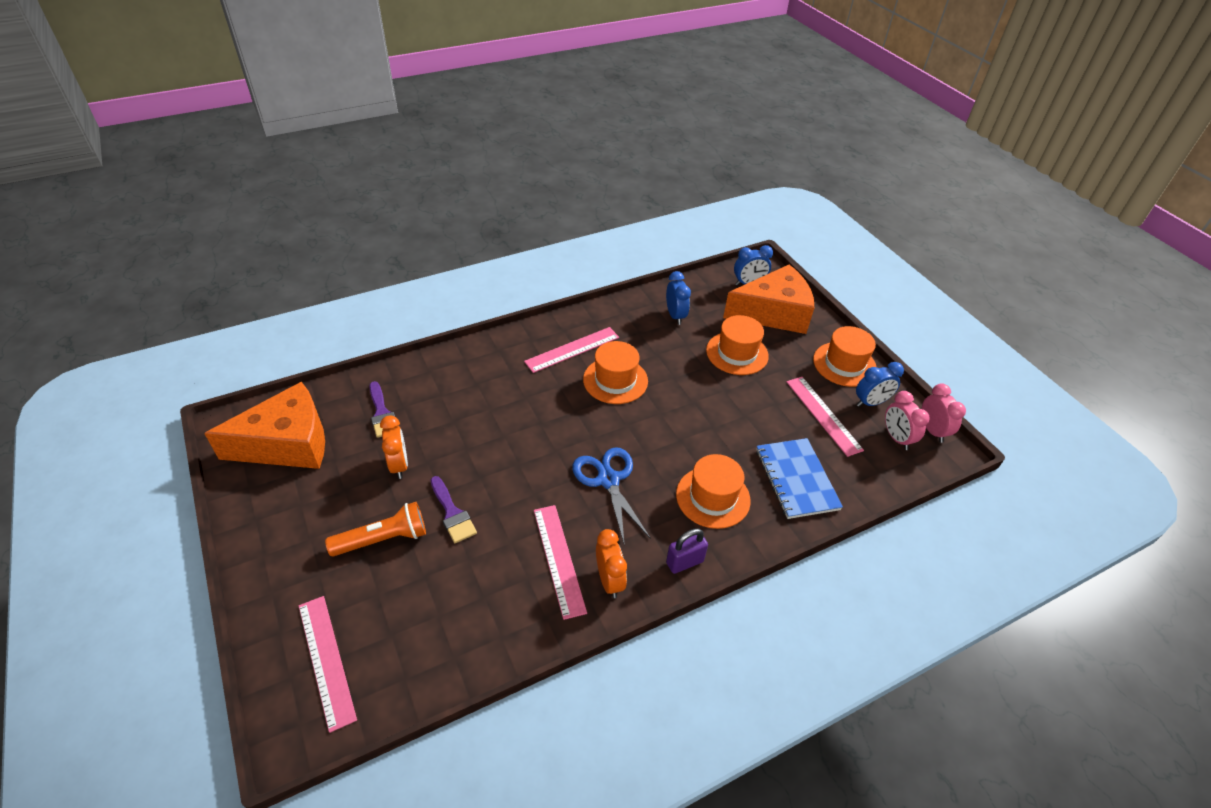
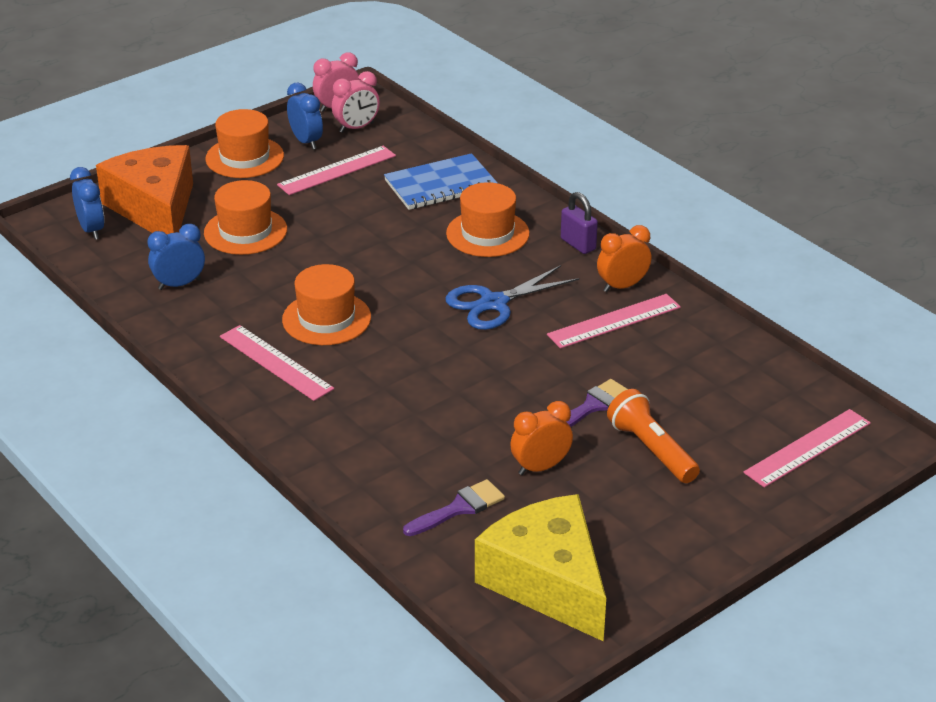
camera: 100 degrees left, 10 degrees down
orange cheese [204,382,325,469] -> yellow cheese [475,494,606,642]

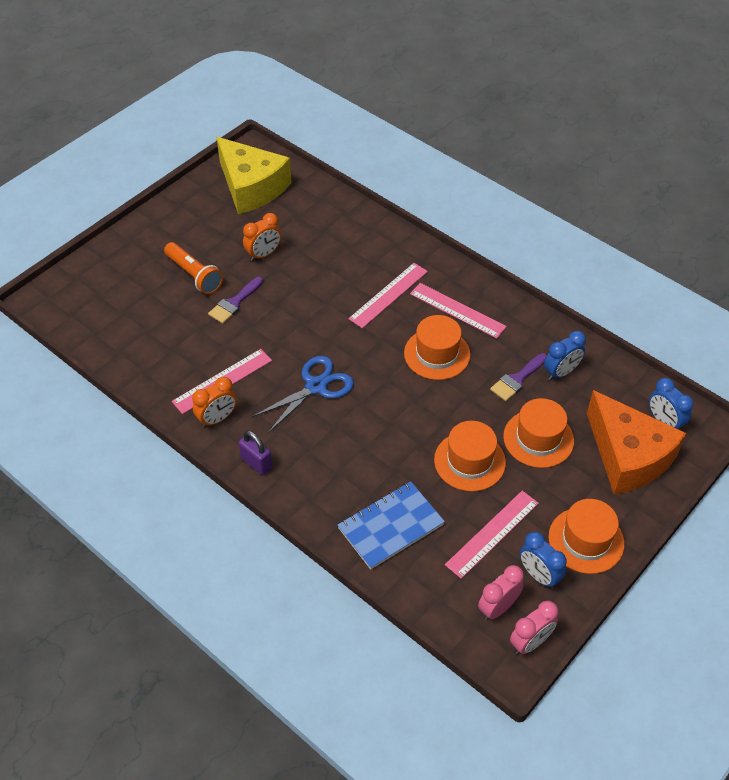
camera: 170 degrees right, 15 degrees up
purple brush [403,479,505,536] -> purple brush moved to [490,353,547,401]
orange hat [446,182,530,257] -> orange hat moved to [434,421,506,492]
pink ruler [743,409,871,488] -> pink ruler moved to [348,263,428,328]

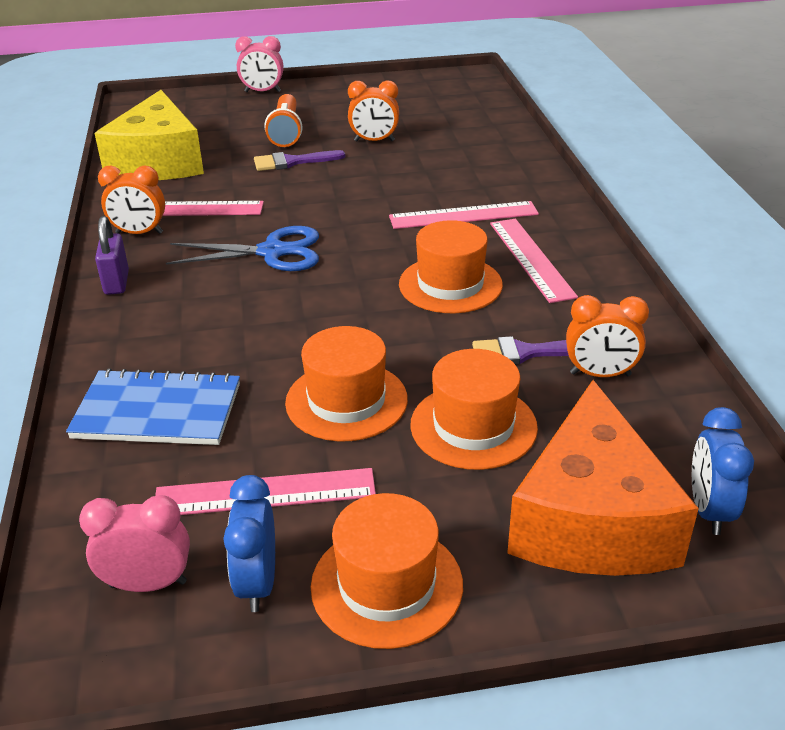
camera: 40 degrees right, 15 degrees down
yellow cheese [216,137,292,214] -> yellow cheese moved to [94,90,204,180]
pink clock [510,601,559,655] -> pink clock moved to [235,36,284,92]
blue clock [544,331,586,380] -> orange clock [566,295,649,377]

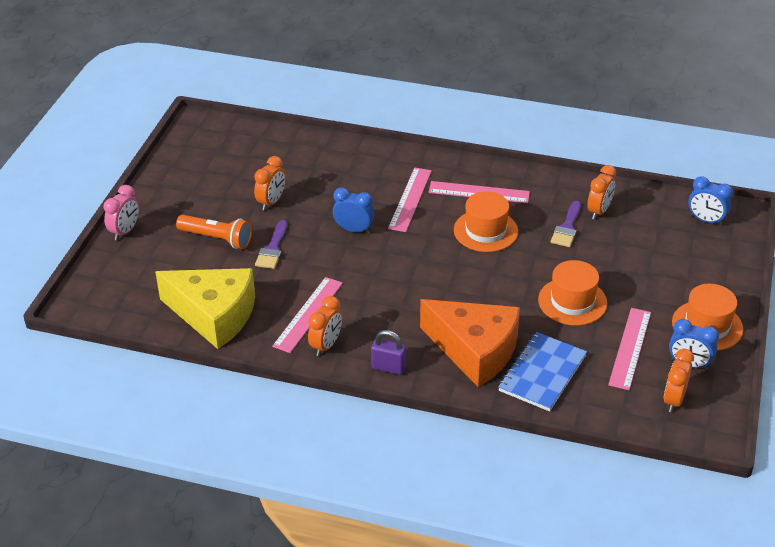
camera: 65 degrees left, 5 degrees up
pink clock [79,495,190,592] -> orange clock [664,349,694,412]
blue scissors [166,226,319,271] -> none
orange hat [410,349,538,470] -> none
orange cheese [507,380,699,576] -> orange cheese moved to [420,299,520,387]
none -> blue clock [333,187,374,234]

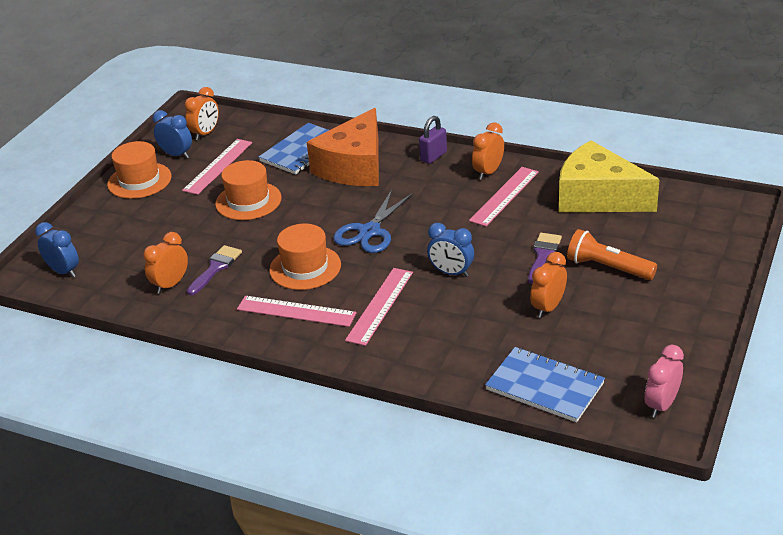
camera: 170 degrees left, 5 degrees down
pink clock [103,185,139,240] -> pink clock moved to [645,345,684,418]
purple padlock [371,330,406,375] -> purple padlock turned 75 degrees counterclockwise [419,116,447,164]
orange cheese [420,299,520,387] -> orange cheese turned 105 degrees counterclockwise [307,108,379,186]
none -> blue scissors [333,190,414,253]
none -> blue notebook [485,347,605,422]

